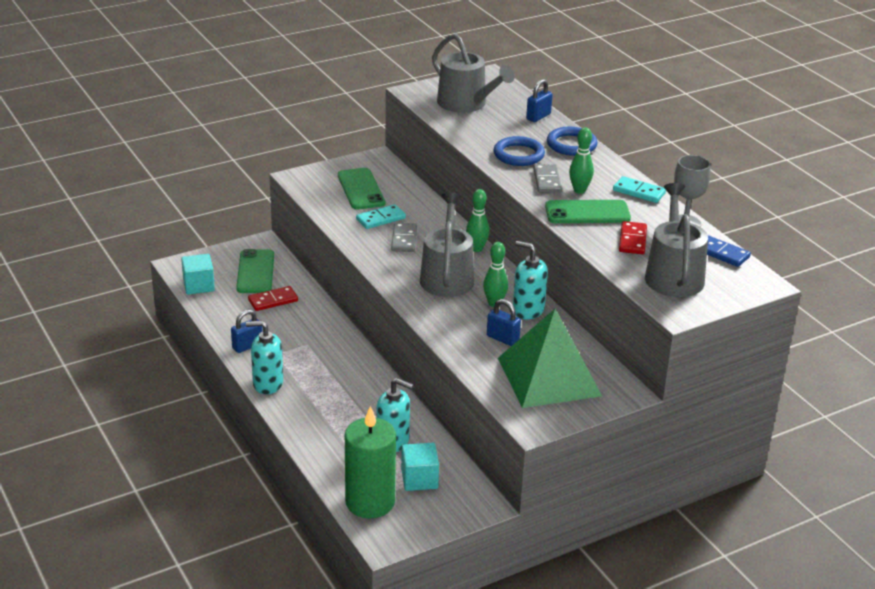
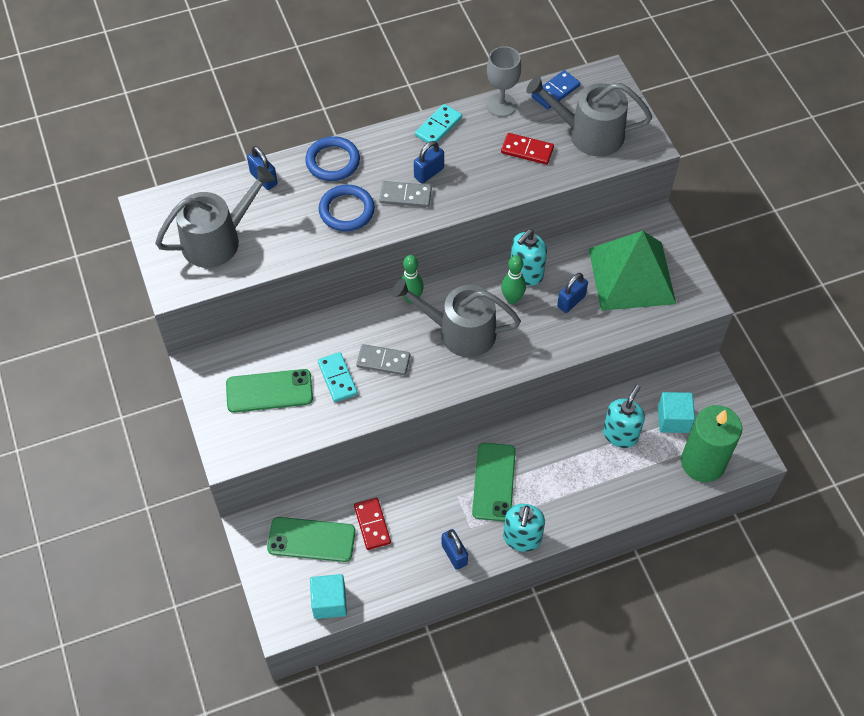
camera: 80 degrees left, 25 degrees up
green phone [545,200,631,223] -> green phone moved to [472,443,516,521]
green bowling pin [569,127,594,194] -> blue padlock [414,141,444,184]

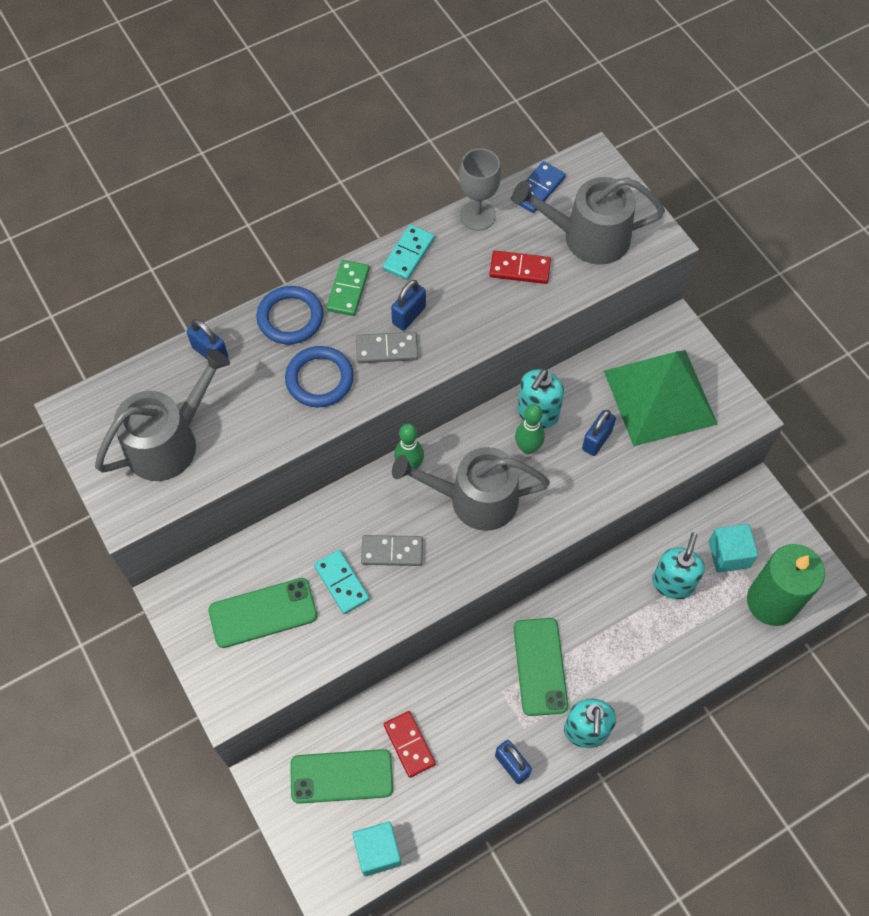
camera: 10 degrees left, 5 degrees up
none -> green domino [326,260,370,316]

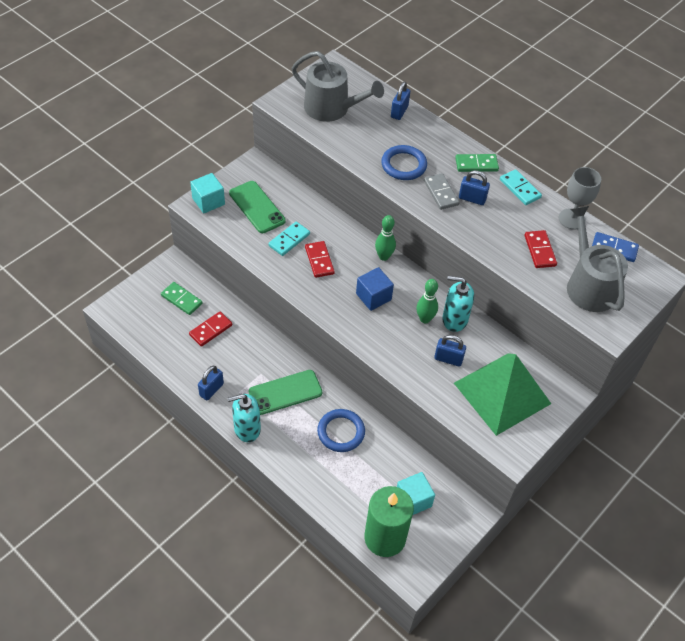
camera: 70 degrees right, 10 degrees down
blue ring [256,286,323,345] -> blue ring moved to [317,409,365,452]
green phone [290,749,393,804] -> green domino [161,282,202,315]
turquoise cube [352,822,401,876] -> turquoise cube moved to [190,173,225,213]
grey domino [361,535,423,566] -> red domino [305,241,335,278]
turquoise domino [382,224,435,280] -> turquoise domino turned 45 degrees clockwise [500,169,542,205]
grey watering can [392,447,550,531] -> blue cube [356,267,394,311]
turquoise soap dispenser [652,532,705,599] -> none

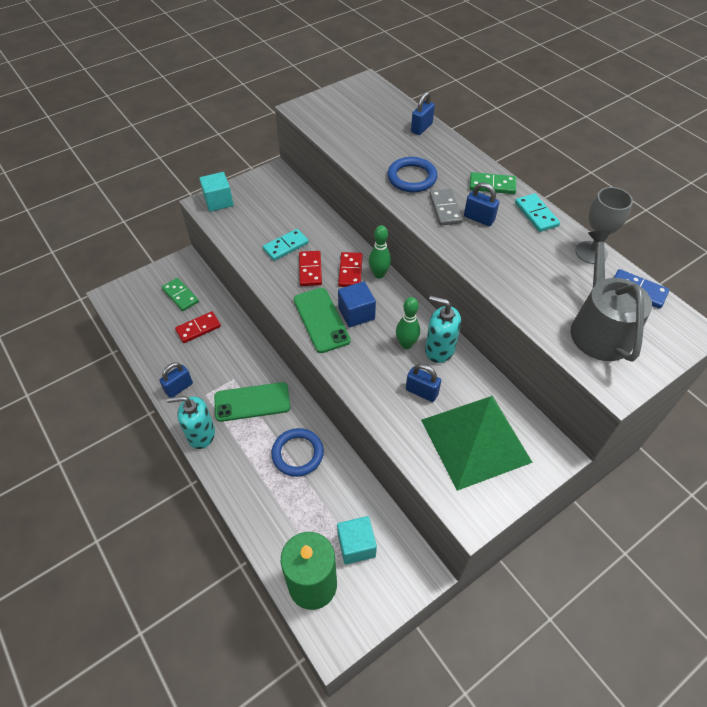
camera: 15 degrees right, 0 degrees up
green phone [229,181,286,233] -> green phone moved to [294,288,351,353]
grey watering can [292,51,384,122] -> none
red domino [525,230,557,268] -> red domino moved to [338,252,363,287]

